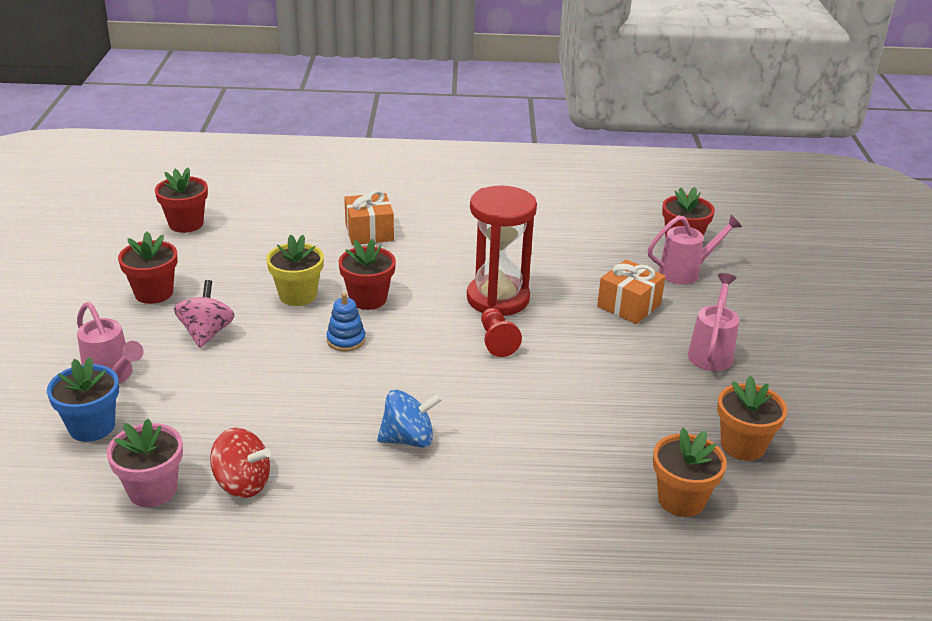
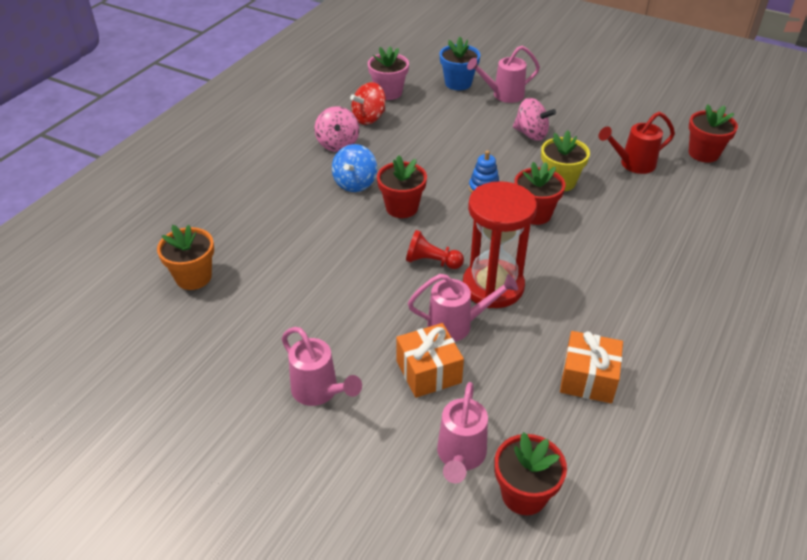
camera: 120 degrees right, 10 degrees up
red flower pot [118,231,177,304] -> red flower pot moved to [377,155,427,218]
orange gift [344,190,394,245] -> orange gift moved to [560,331,623,403]
orange flower pot [717,375,787,461] -> none
none -> pink spinning top [315,106,359,152]
none -> pink watering can [408,274,518,342]
none -> red watering can [599,112,675,174]

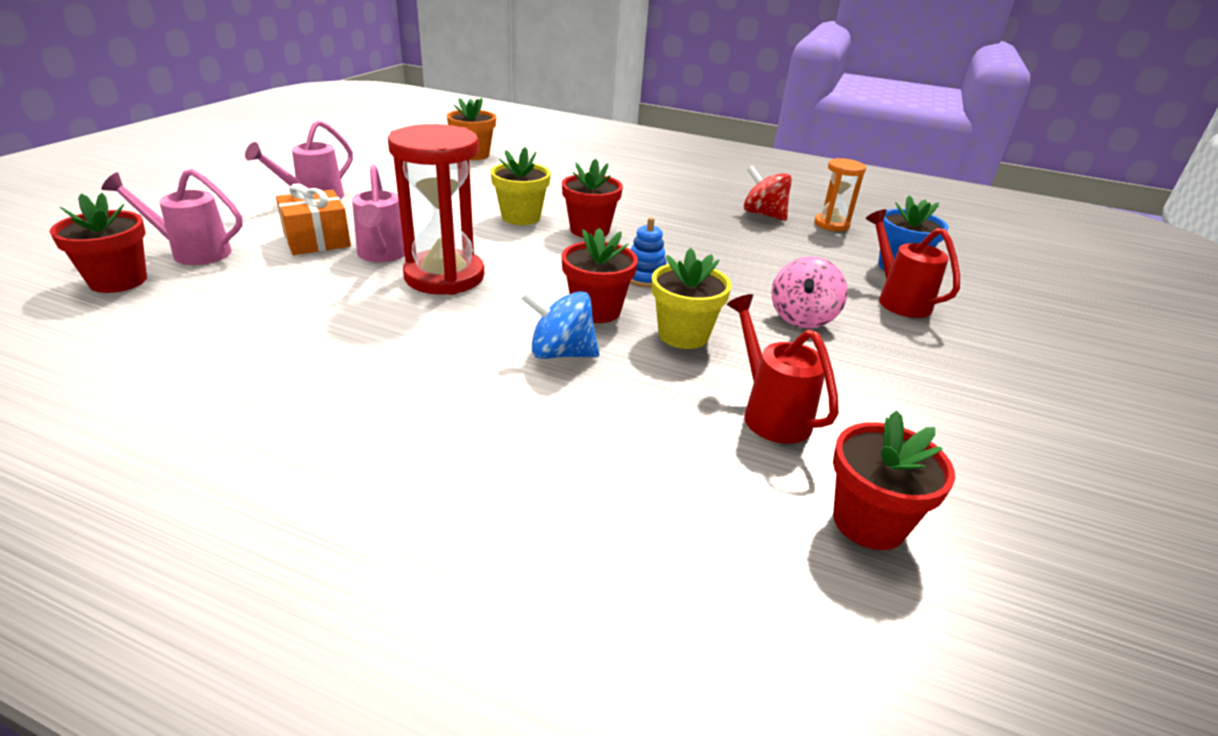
camera: 80 degrees right, 10 degrees down
pink spinning top [315,106,359,152] -> none
blue spinning top [332,144,377,192] -> blue spinning top moved to [521,291,599,359]
pink flower pot [368,46,409,100] -> orange hourglass [814,158,866,231]
red pawn [406,230,464,269] -> none
pink watering can [467,46,540,103] -> red watering can [866,209,960,318]
orange gift [560,331,623,403] -> none
none -> yellow flower pot [491,147,551,225]

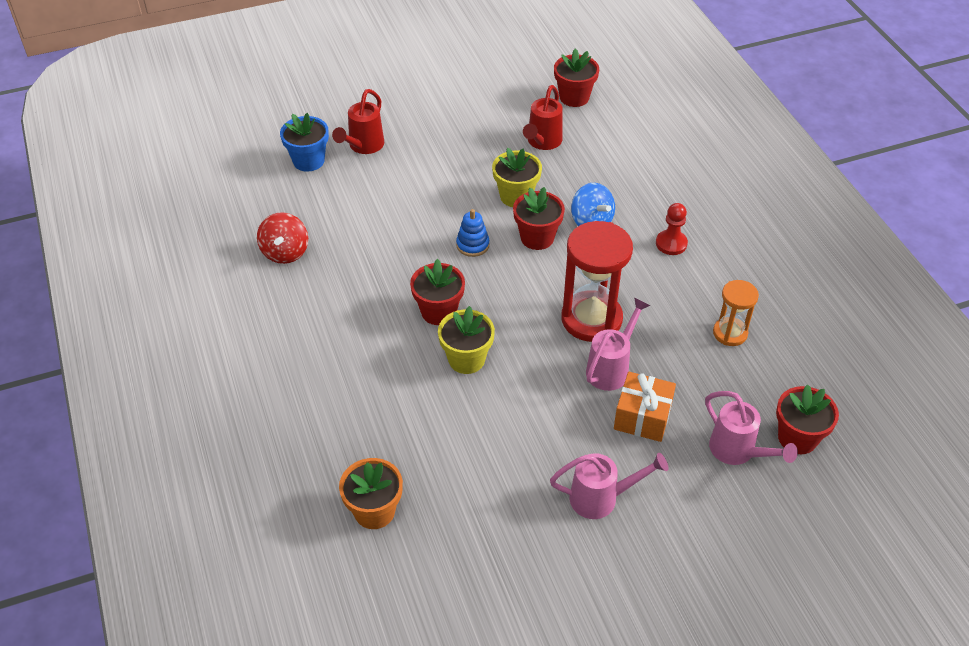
camera: 130 degrees left, 15 degrees up
pink spinning top [771,256,848,328] -> none
orange hourglass [814,158,866,231] -> orange hourglass moved to [713,280,759,346]
none -> red pawn [656,203,688,255]

